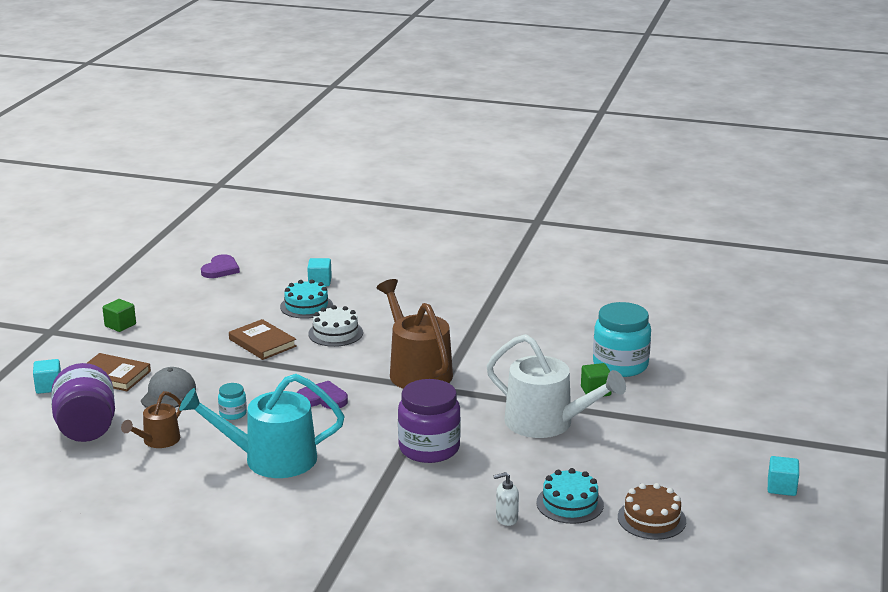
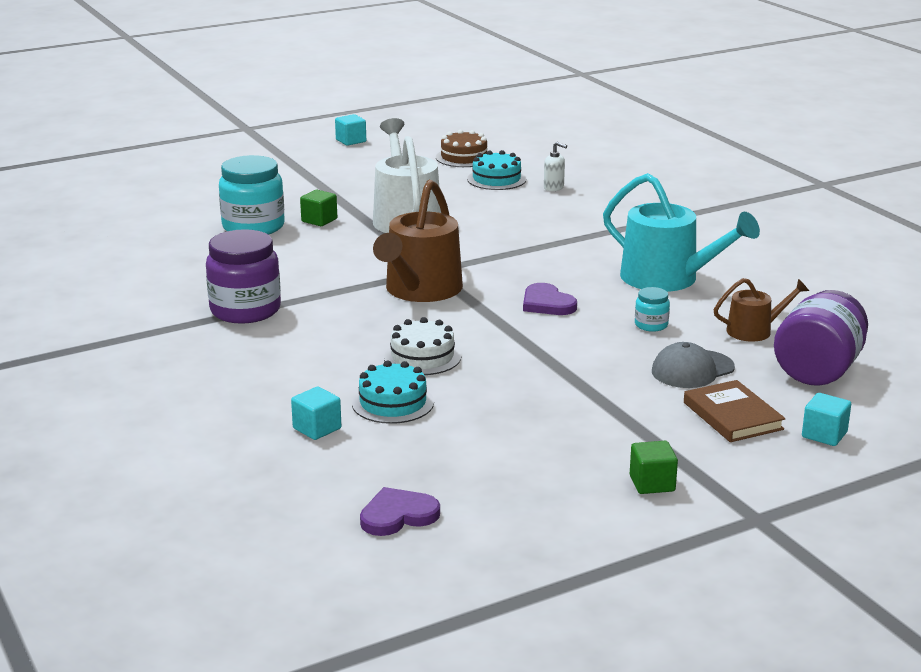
camera: 135 degrees left, 0 degrees up
brown book [229,319,296,360] -> none
purple jar [398,379,461,463] -> purple jar moved to [206,229,281,324]

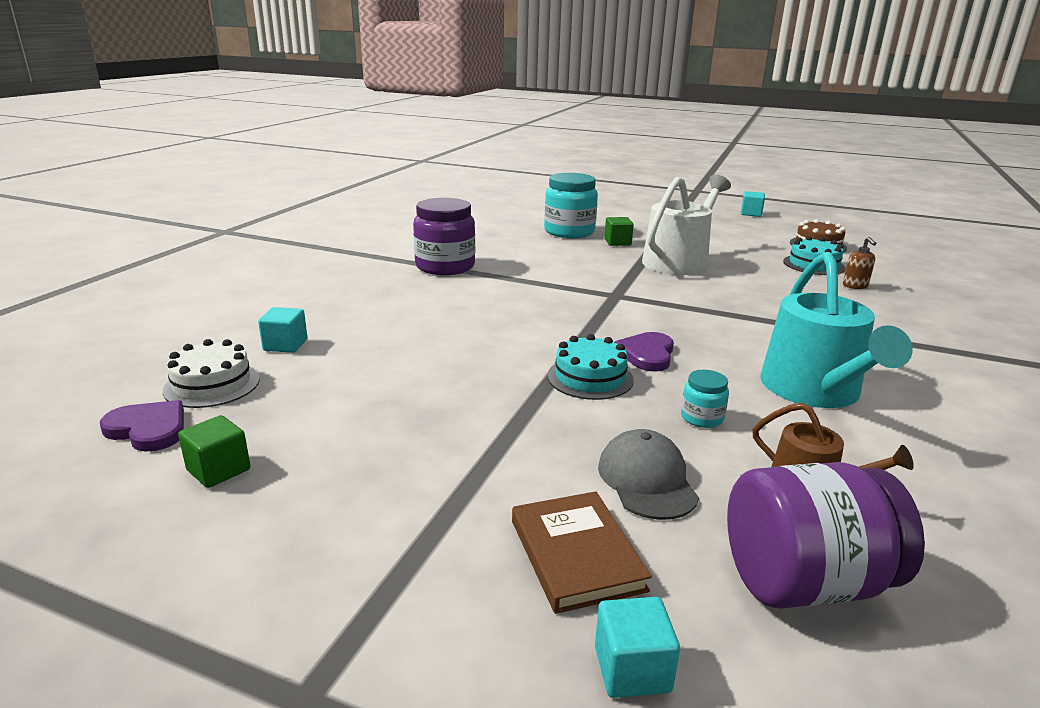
camera: 50 degrees right, 0 degrees up
turquoise cake [352,361,434,424] -> turquoise cake moved to [547,334,634,400]
brown watering can [373,180,463,302] -> none
white cake [384,317,461,375] -> white cake moved to [163,339,260,408]
white soap dispenser [544,142,567,191] -> brown soap dispenser [843,237,877,289]
green cube [630,441,678,494] -> green cube moved to [178,415,250,488]
grey cap [652,342,735,388] -> grey cap turned 60 degrees clockwise [598,429,699,520]
brown book [684,380,785,442] -> brown book turned 45 degrees counterclockwise [512,491,652,614]

